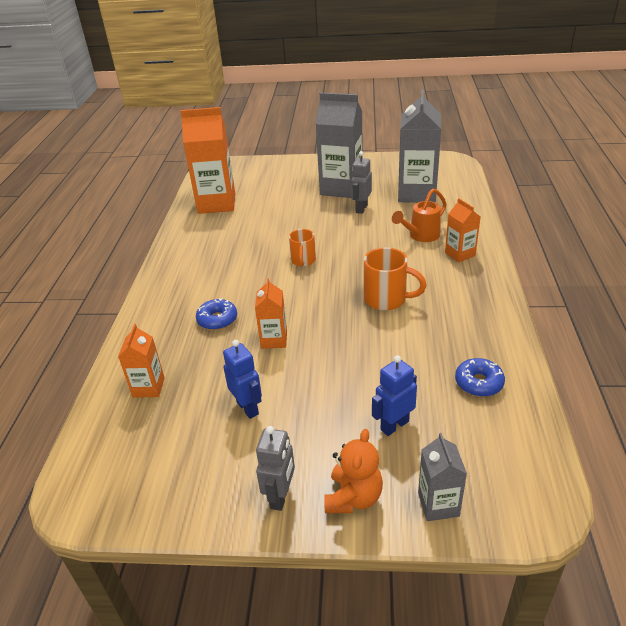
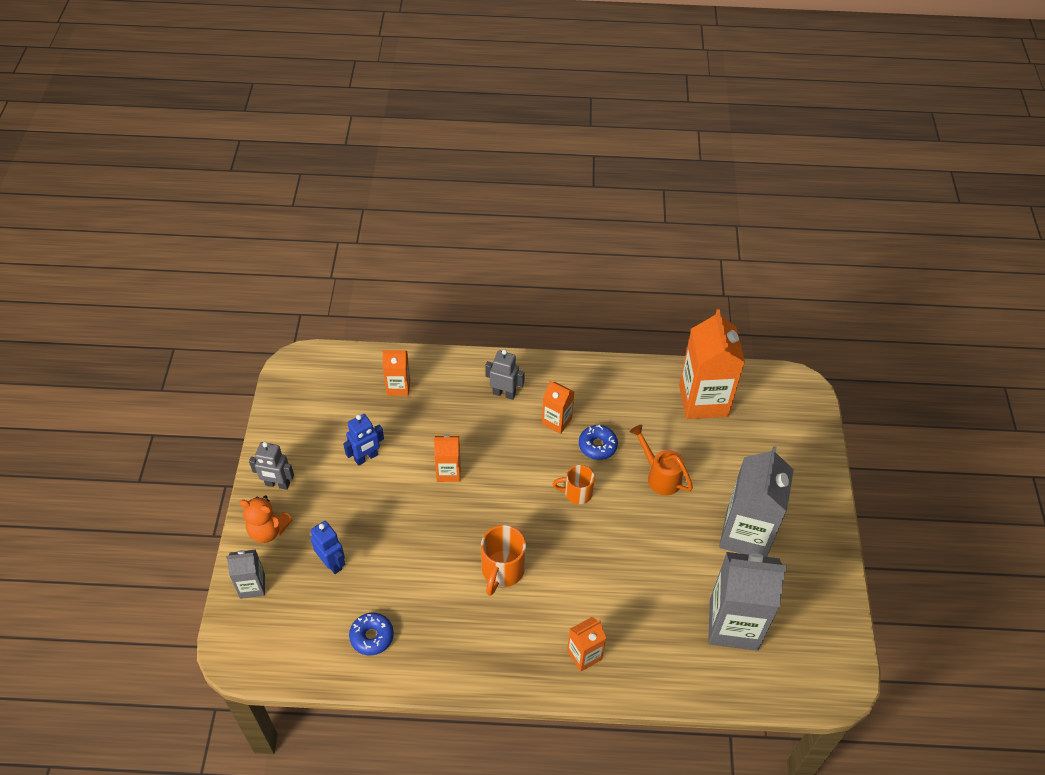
camera: 85 degrees right, 15 degrees up
blue donut [196,298,237,330] -> blue donut moved to [579,425,618,460]
grey robot [351,151,372,214] -> grey robot moved to [485,349,525,400]
orange watering can [392,188,447,242] -> orange watering can moved to [630,424,693,495]
none -> orange carton [542,381,574,434]

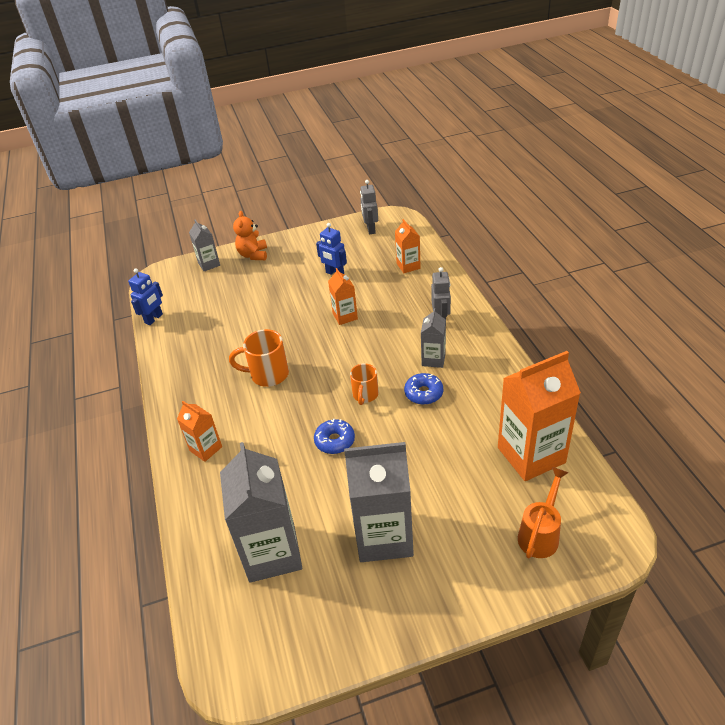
camera: 75 degrees right, 10 degrees down
grey robot [249,442,294,490] -> grey robot moved to [360,180,378,234]
blue robot [310,521,345,574] -> blue robot moved to [128,268,163,325]
blue donut [349,613,394,655] -> blue donut moved to [314,418,355,454]
orange carton [542,381,574,434] -> grey carton [421,308,446,368]
orange mug [553,465,595,504] -> orange mug turned 150 degrees counterclockwise [350,363,379,405]
orange watering can [630,424,693,495] -> orange watering can moved to [518,467,569,559]

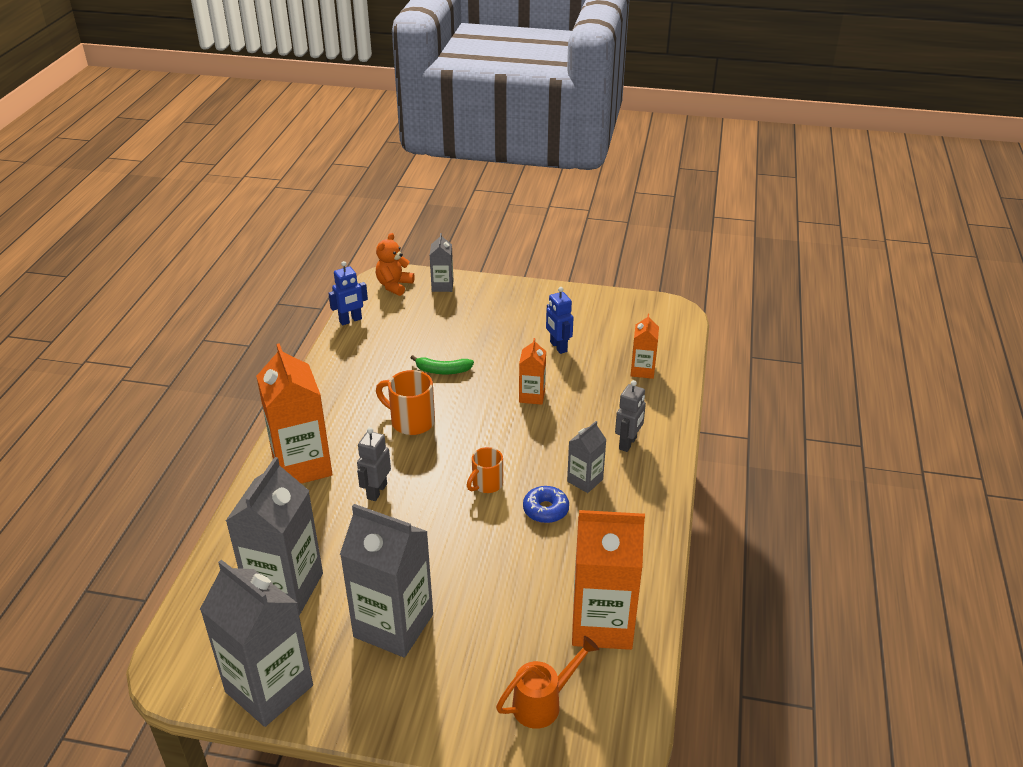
camera: 25 degrees right, 5 degrees down
orange carton [177,401,222,462] -> orange carton [256,343,332,484], size x1.96
orange teddy bear [233,211,267,260] -> orange teddy bear moved to [376,233,415,296]
blue donut [314,418,355,454] -> none
grey robot [360,180,378,234] -> grey robot moved to [357,427,391,501]
none -> grey carton [200,560,313,727]
none -> green banana [411,355,474,374]

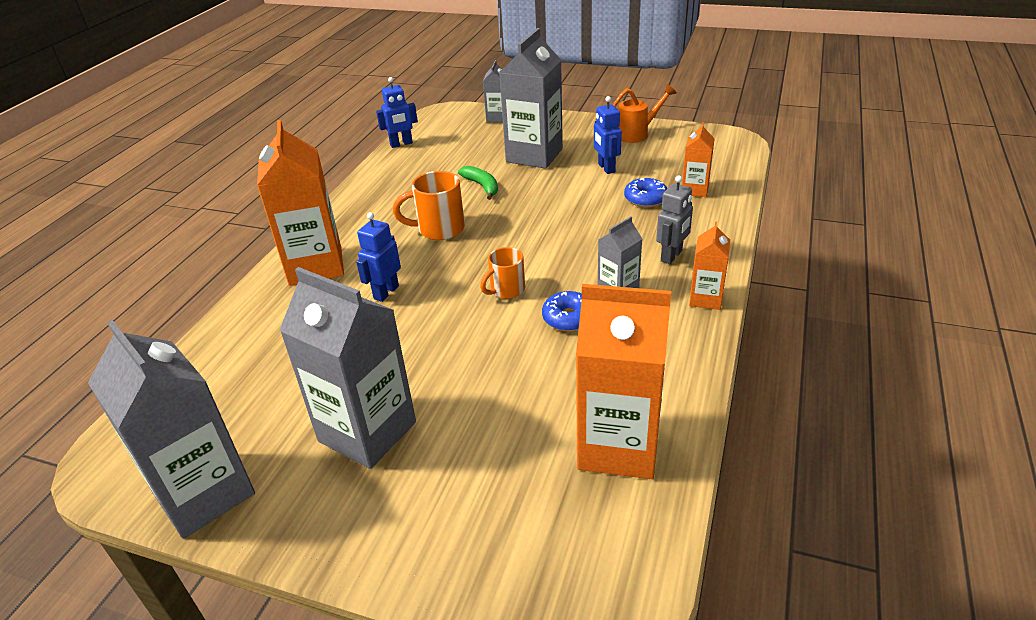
camera: 10 degrees right, 0 degrees up
grey carton [226,457,323,615] -> grey carton moved to [499,28,563,169]
grey robot [357,427,391,501] -> blue robot [356,212,401,302]
orange teddy bear [376,233,415,296] -> none
orange mug [376,370,435,435] -> orange mug turned 45 degrees counterclockwise [393,171,465,240]
green banana [411,355,474,374] -> green banana turned 135 degrees counterclockwise [458,166,498,200]
orange watering can [496,636,599,729] -> orange watering can moved to [613,84,677,143]
orange carton [519,338,546,405] -> orange carton moved to [689,221,730,310]
none -> blue donut [624,178,667,207]

